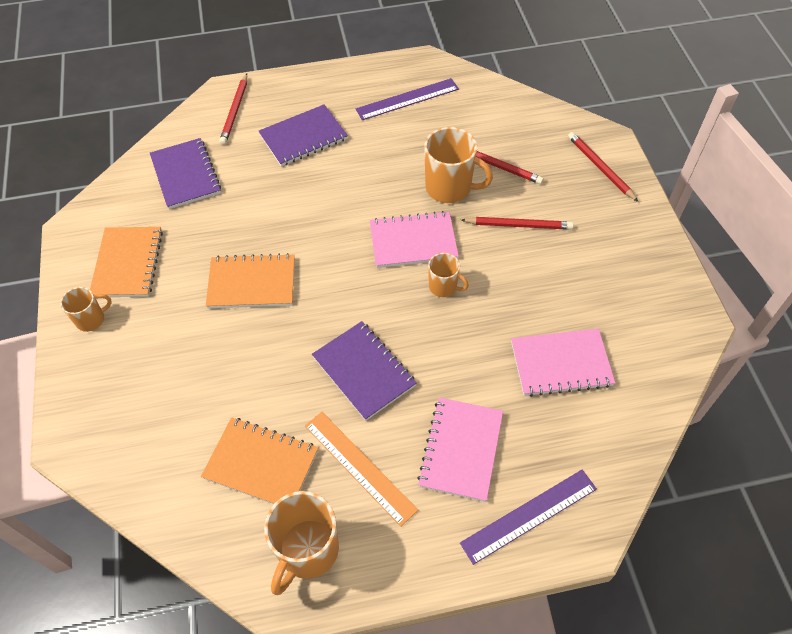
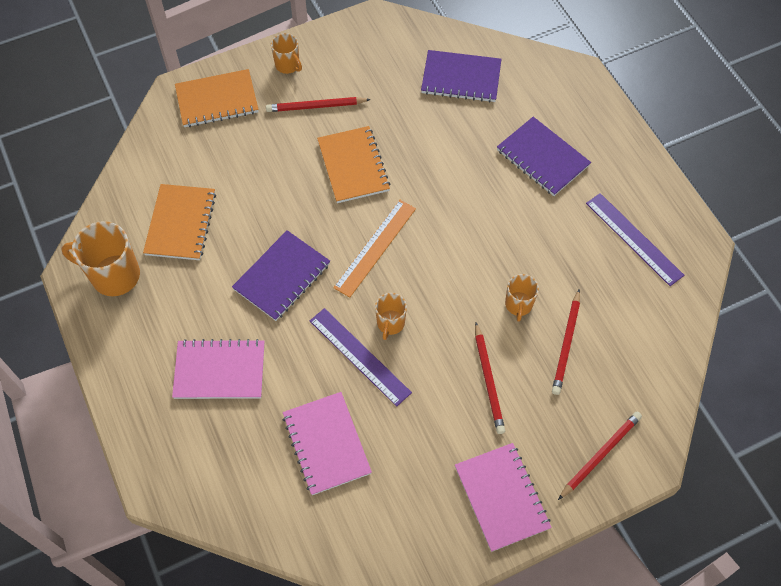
camera: 75 degrees right, 5 degrees up
orange notebook [90,227,163,297] -> orange notebook moved to [175,69,259,127]
purple notebook [150,138,221,209] -> purple notebook turned 45 degrees clockwise [421,50,501,102]
red pencil [219,73,247,145] -> red pencil moved to [266,97,371,112]
orange ruler [305,412,418,527] -> orange ruler moved to [333,200,416,298]
pink notebook [370,211,459,268] -> pink notebook moved to [455,443,552,552]
orange mug [424,127,493,203] -> orange mug [505,274,539,322], size x0.57
purple ruler [460,470,597,565] -> purple ruler moved to [310,308,412,407]

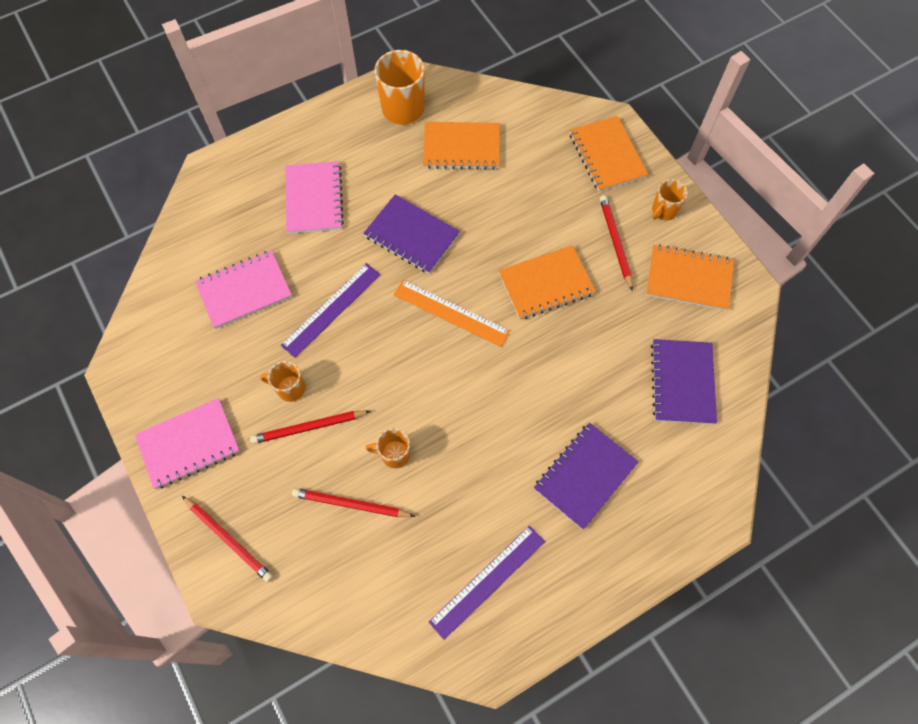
camera: 85 degrees right, 5 degrees up
orange mug [375,293,407,340] -> orange mug moved to [260,361,305,402]
none -> orange notebook [646,244,734,311]

